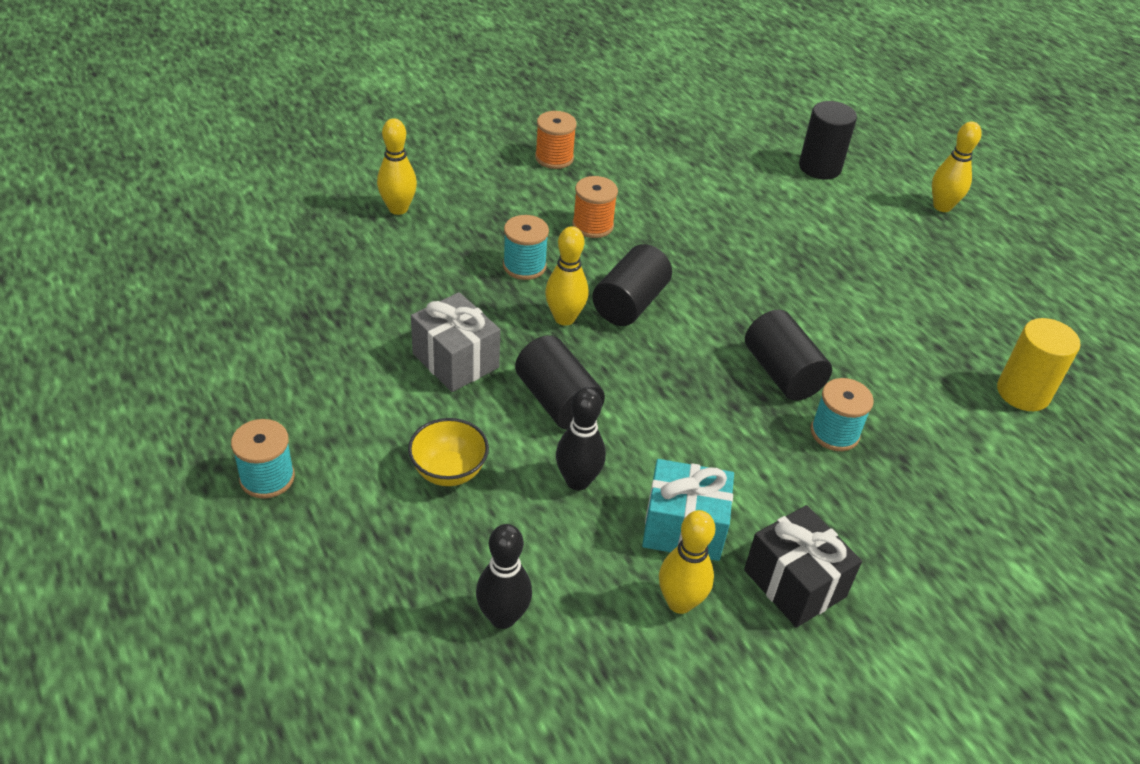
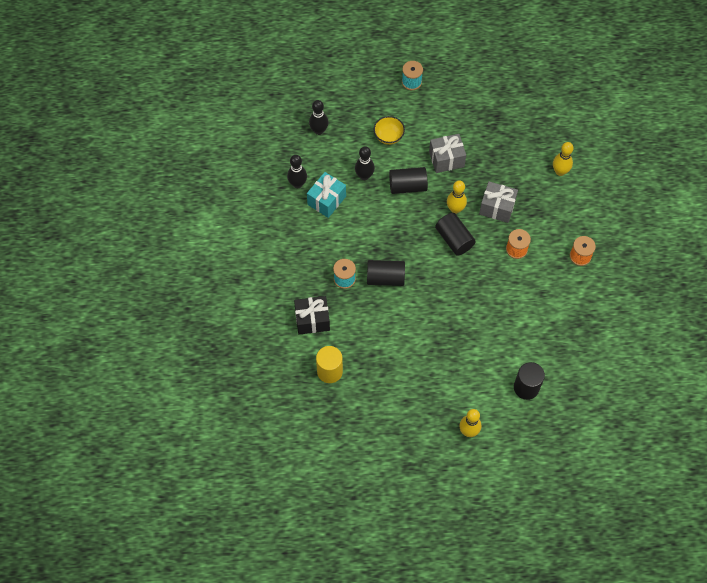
camera: 120 degrees right, 20 degrees up
turquoise spool [503,215,549,280] -> grey gift [479,181,518,223]
yellow bowling pin [659,510,715,614] -> black bowling pin [287,155,307,188]
black gift [744,505,862,627] -> black gift moved to [294,296,330,335]

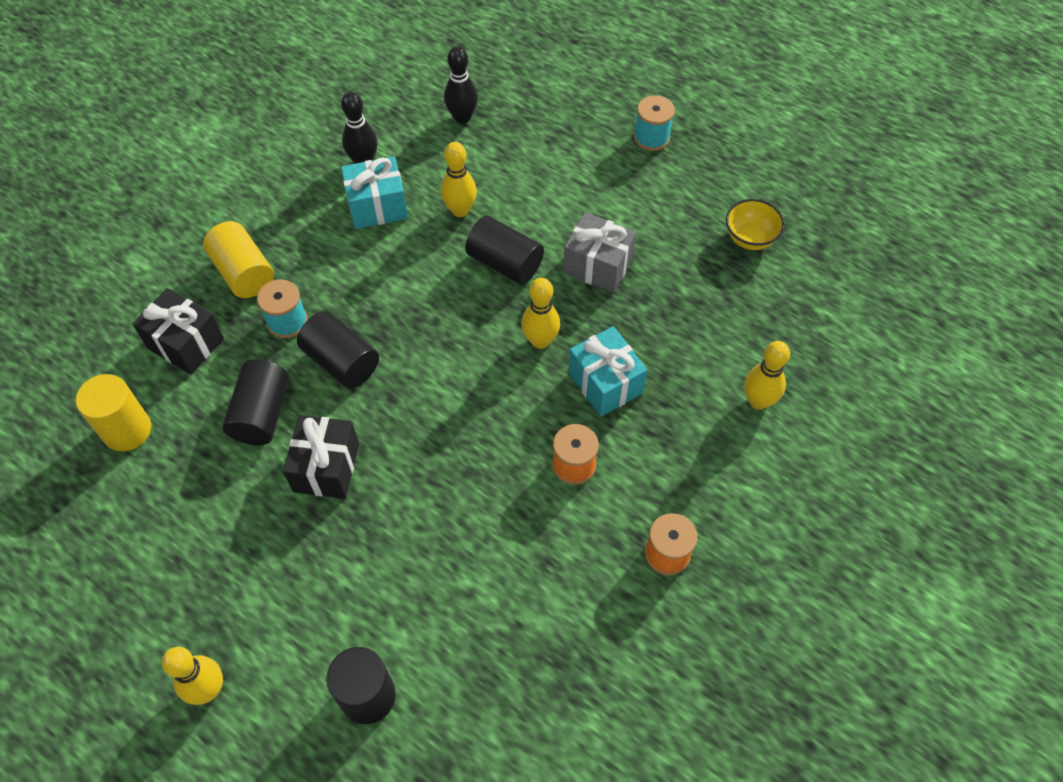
camera: 40 degrees right, 5 degrees down
black bowling pin [355,146,375,180] -> yellow bowling pin [441,142,477,217]
yellow bowl [374,116,405,145] -> yellow bowl moved to [726,199,785,250]
black cylinder [435,213,476,256] -> black cylinder moved to [223,359,289,445]
grey gift [479,181,518,223] -> turquoise gift [568,326,647,417]
none -> yellow cylinder [203,221,274,298]
none -> black gift [283,415,359,499]

